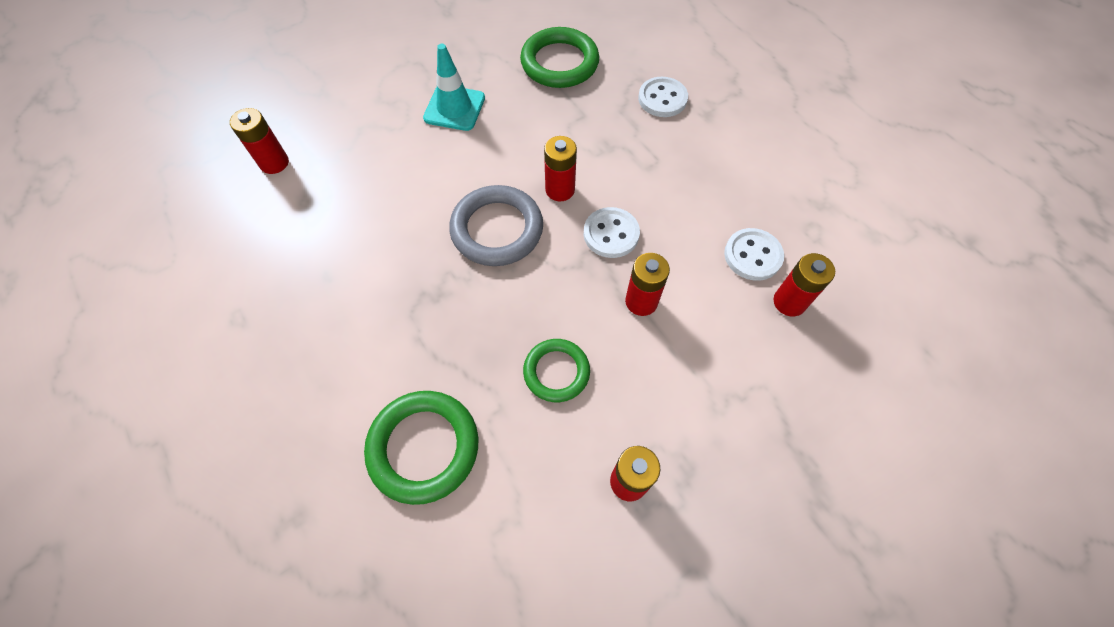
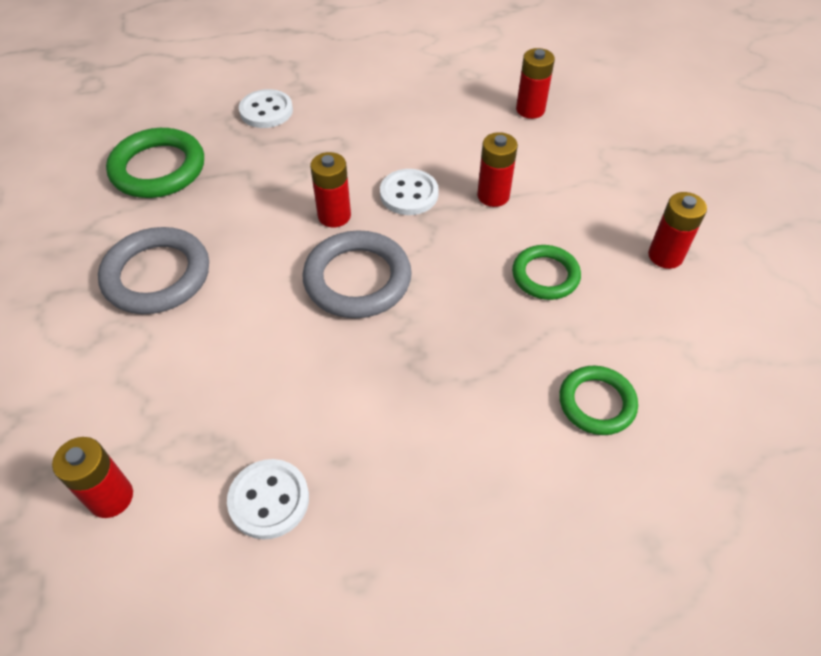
camera: 70 degrees left, 10 degrees down
green ring [364,391,478,505] -> green ring [559,366,638,435], size x0.63
turquoise traffic cone [423,44,485,131] -> grey ring [98,227,209,314]
white button [724,228,784,281] -> white button moved to [227,459,309,539]

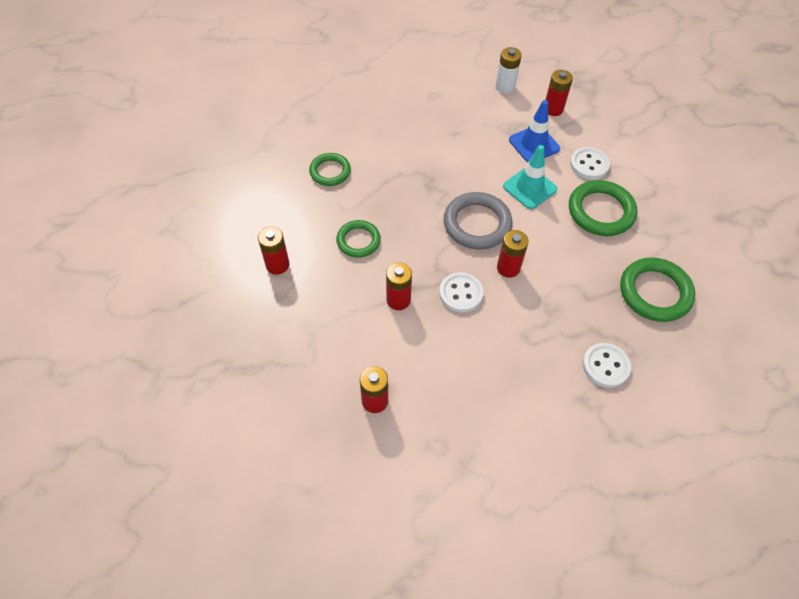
camera: 170 degrees right, 5 degrees up
grey ring [98,227,209,314] -> green ring [569,180,637,236]
white button [227,459,309,539] -> white button moved to [570,147,610,180]
none -> white battery [496,47,522,93]
none -> turquoise traffic cone [503,145,557,209]
none -> blue traffic cone [509,100,560,162]

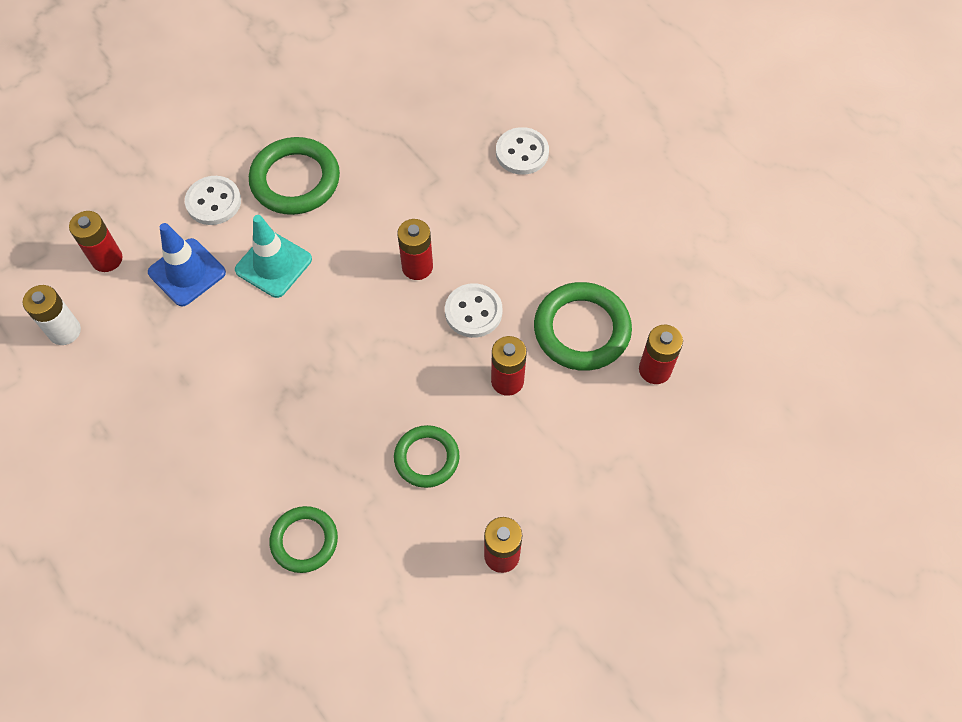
camera: 105 degrees left, 5 degrees up
grey ring [443,192,512,250] -> none
green ring [620,257,695,322] -> green ring moved to [534,282,632,371]

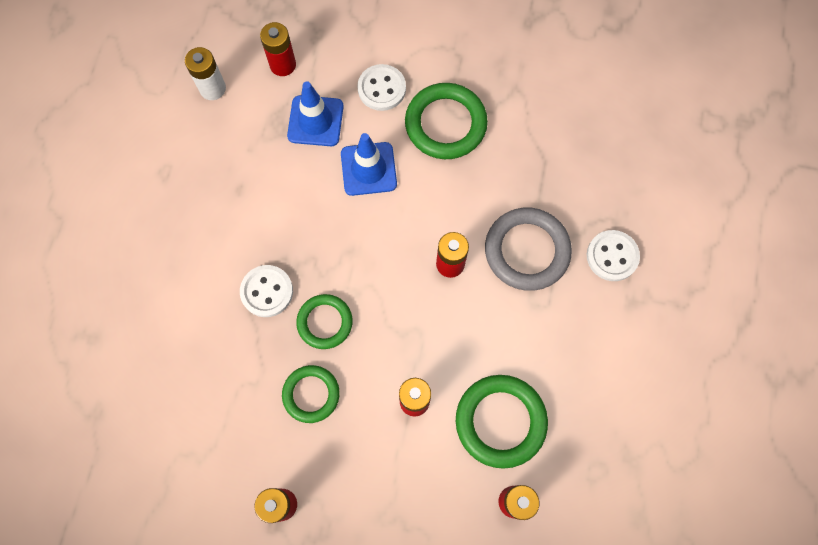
camera: 50 degrees right, 10 degrees up
turquoise traffic cone [235,215,312,298] -> blue traffic cone [341,133,397,196]
green ring [269,506,338,573] -> green ring moved to [296,294,353,349]
white button [445,283,503,338] -> white button moved to [240,265,293,317]
none -> grey ring [485,208,572,291]

